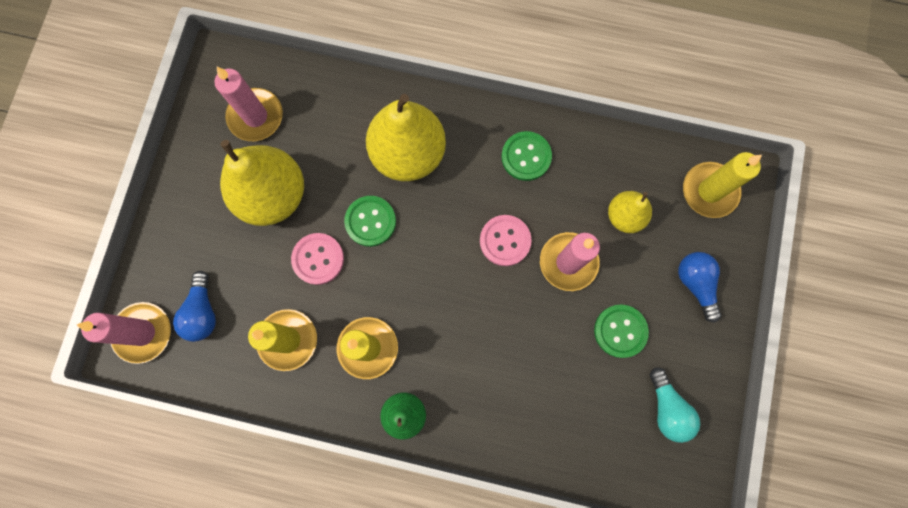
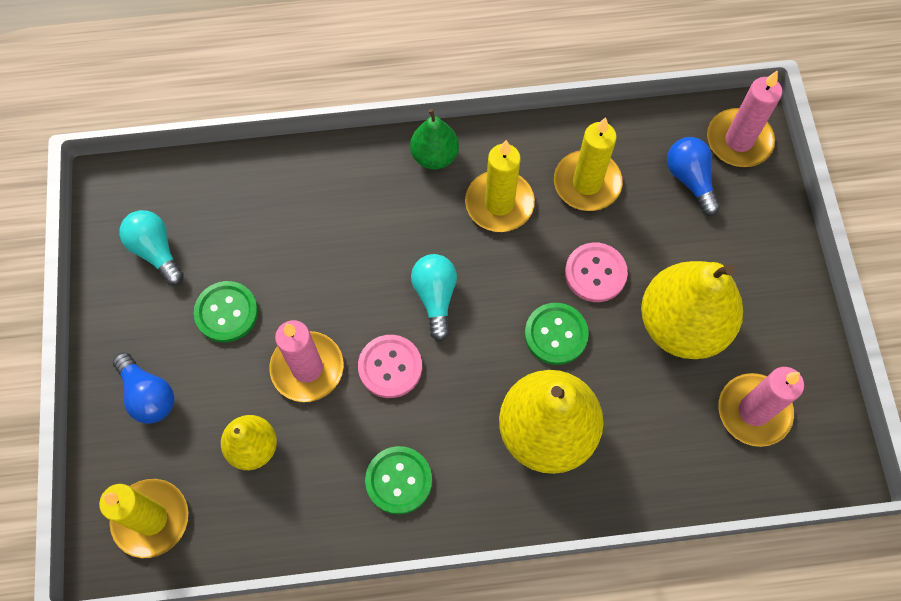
camera: 160 degrees right, 10 degrees down
none -> turquoise light bulb [411,254,457,341]

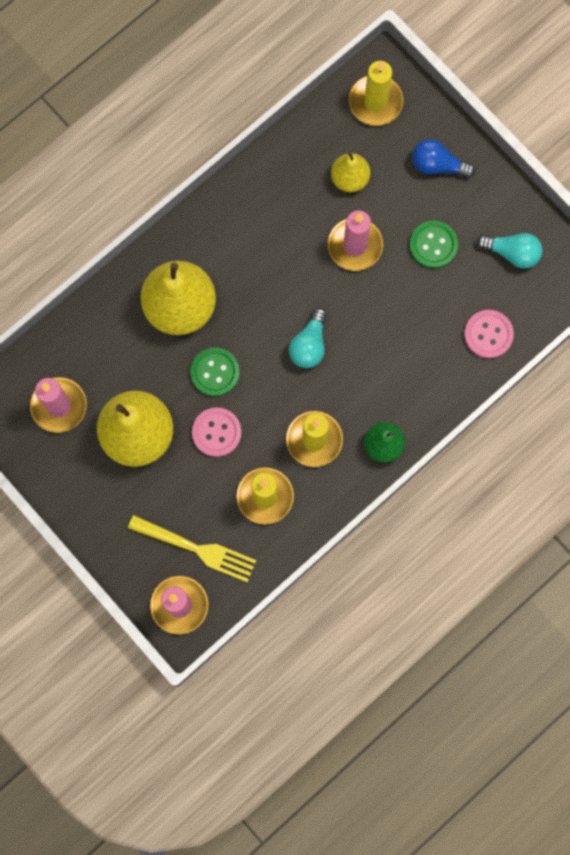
camera: 145 degrees right, 10 degrees up
pink button [358,335,422,398] -> pink button moved to [464,310,514,358]
green button [365,446,432,515] -> none
turquoise light bulb [411,254,457,341] -> turquoise light bulb turned 60 degrees clockwise [289,308,327,368]
blue light bulb [667,137,720,216] -> yellow fork [128,515,256,582]

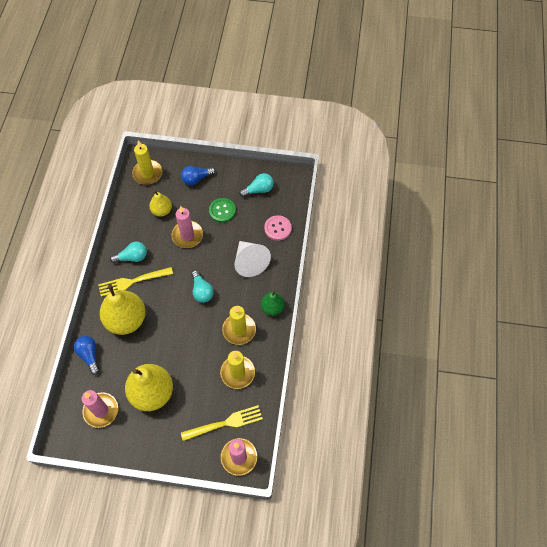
camera: 40 degrees left, 15 degrees down
green button [191,348,240,396] -> none
pink button [192,407,241,457] -> none
none -> blue light bulb [74,336,100,375]
none -> yellow fork [98,267,173,297]
none -> turquoise light bulb [110,242,147,263]
none -> white cone [235,241,271,277]

